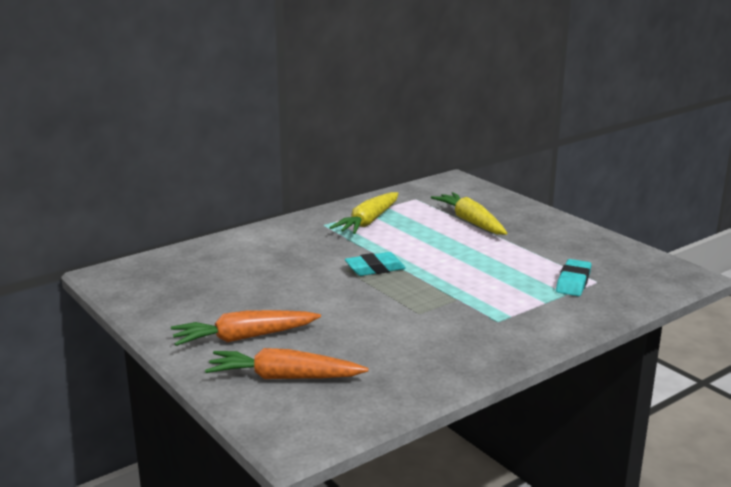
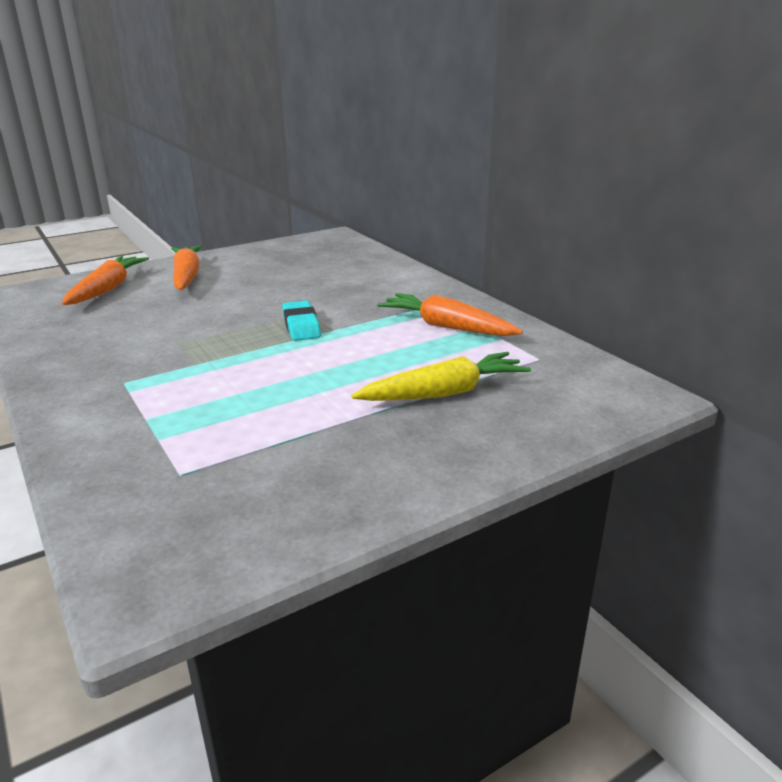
camera: 95 degrees right, 5 degrees up
yellow carrot [330,192,399,234] -> orange carrot [377,293,523,336]
turquoise eraser [556,259,591,296] -> none

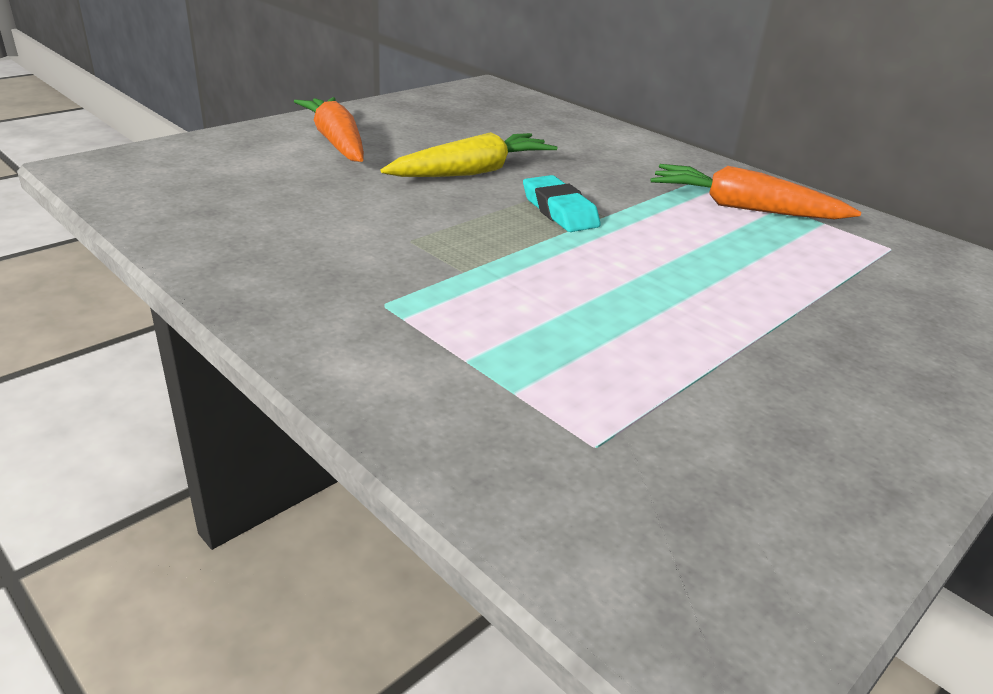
camera: 15 degrees left, 5 degrees up
orange carrot [62,256,149,305] -> none
yellow carrot [351,352,531,401] -> yellow carrot moved to [381,132,557,177]

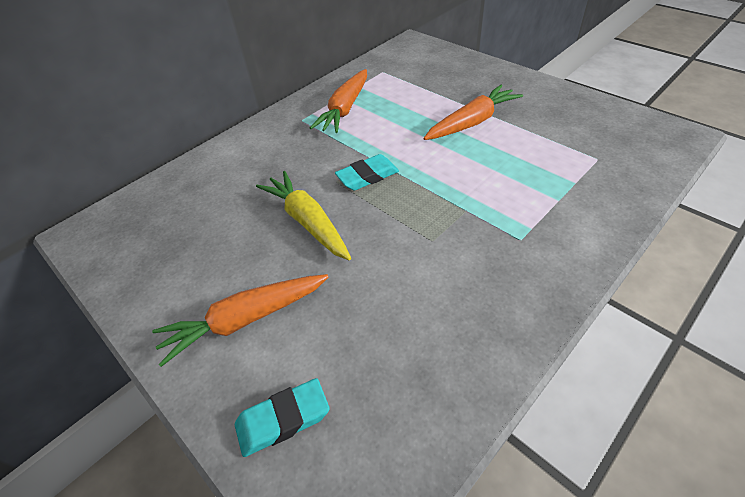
camera: 85 degrees left, 15 degrees up
none -> turquoise eraser [235,378,329,457]
none -> orange carrot [423,85,523,140]

